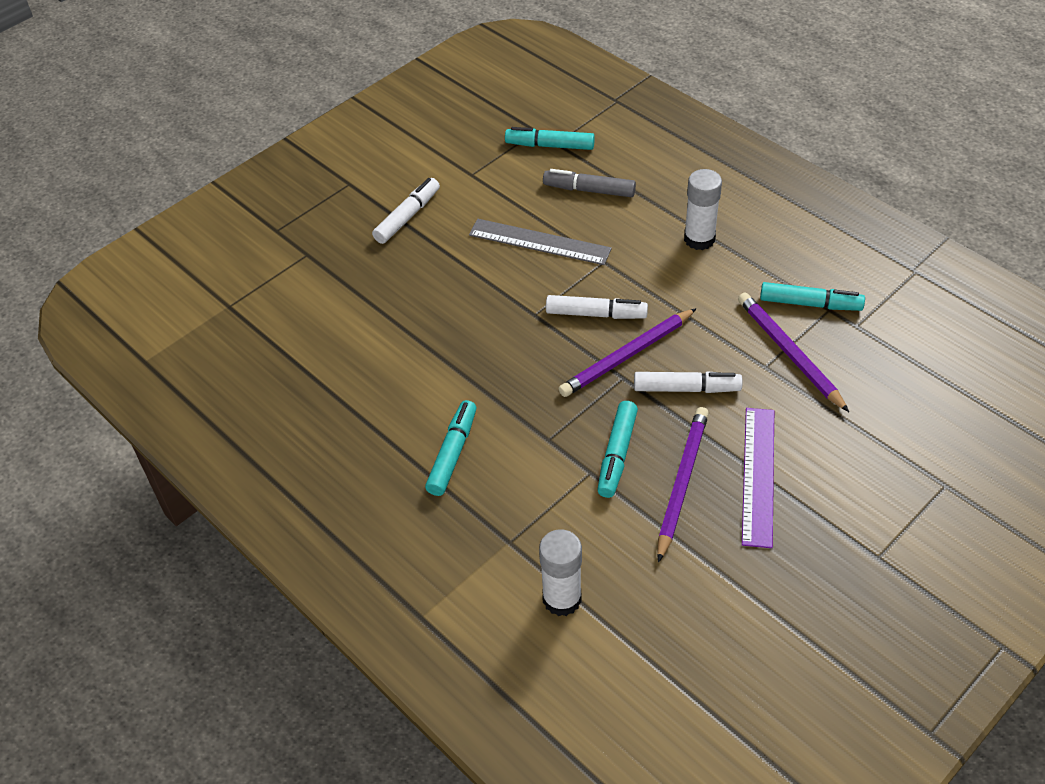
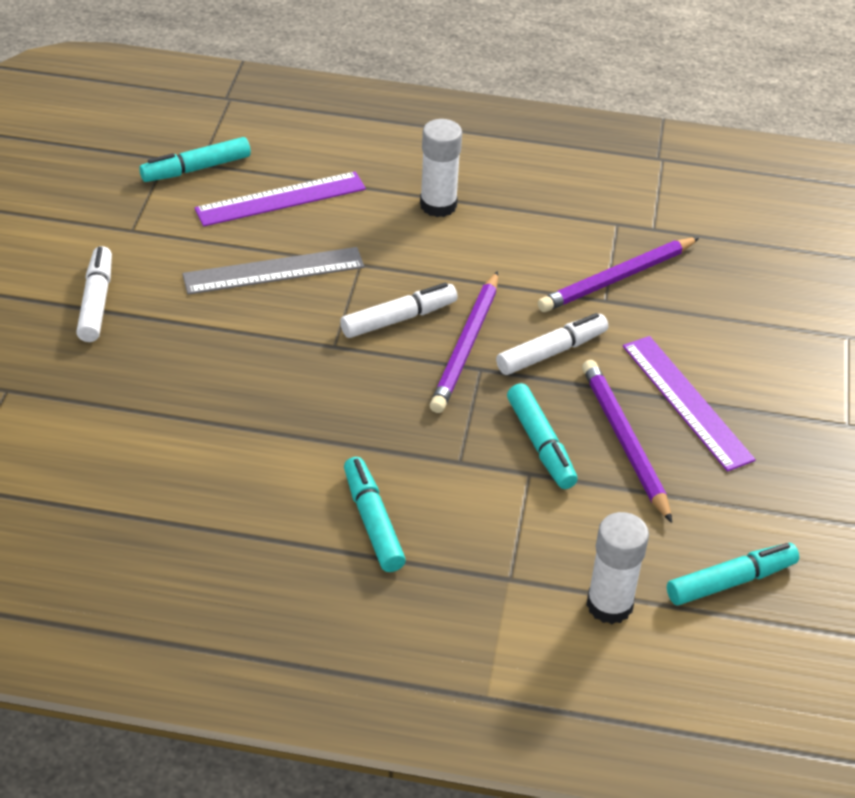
camera: 40 degrees left, 5 degrees down
grey marker [543,169,636,197] -> purple ruler [195,171,366,226]
purple pencil [738,293,849,412] -> purple pencil turned 60 degrees counterclockwise [538,237,699,312]
turquoise marker [760,282,865,311] -> turquoise marker moved to [667,543,799,605]

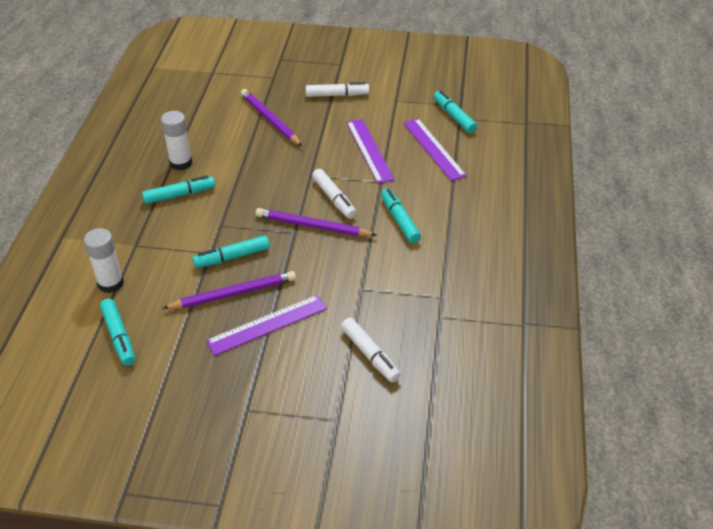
camera: 90 degrees right, 0 degrees up
grey ruler [182,247,364,295] -> purple ruler [346,119,395,184]
white glue stick [420,119,462,217] -> white glue stick moved to [161,111,192,170]
white marker [496,313,608,375] -> white marker moved to [341,318,401,382]
purple pencil [538,237,699,312] -> purple pencil moved to [241,89,302,146]
none -> turquoise marker [381,188,421,243]

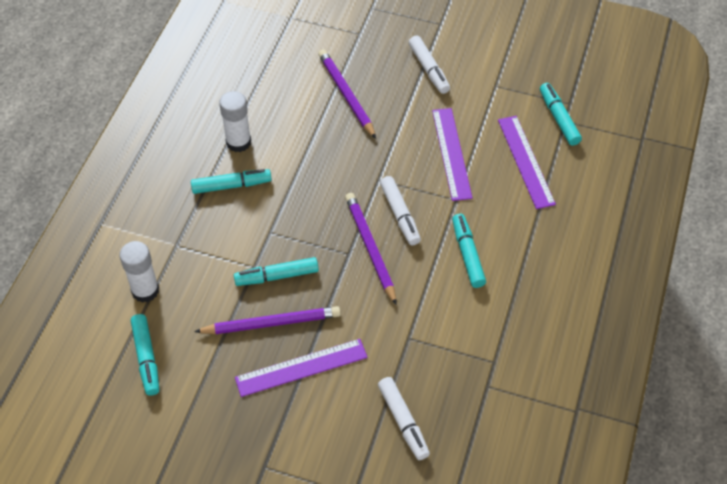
camera: 10 degrees right, 10 degrees up
purple pencil [256,208,377,236] -> purple pencil turned 45 degrees clockwise [345,193,397,305]
white marker [306,82,369,97] -> white marker turned 60 degrees clockwise [409,35,450,94]

